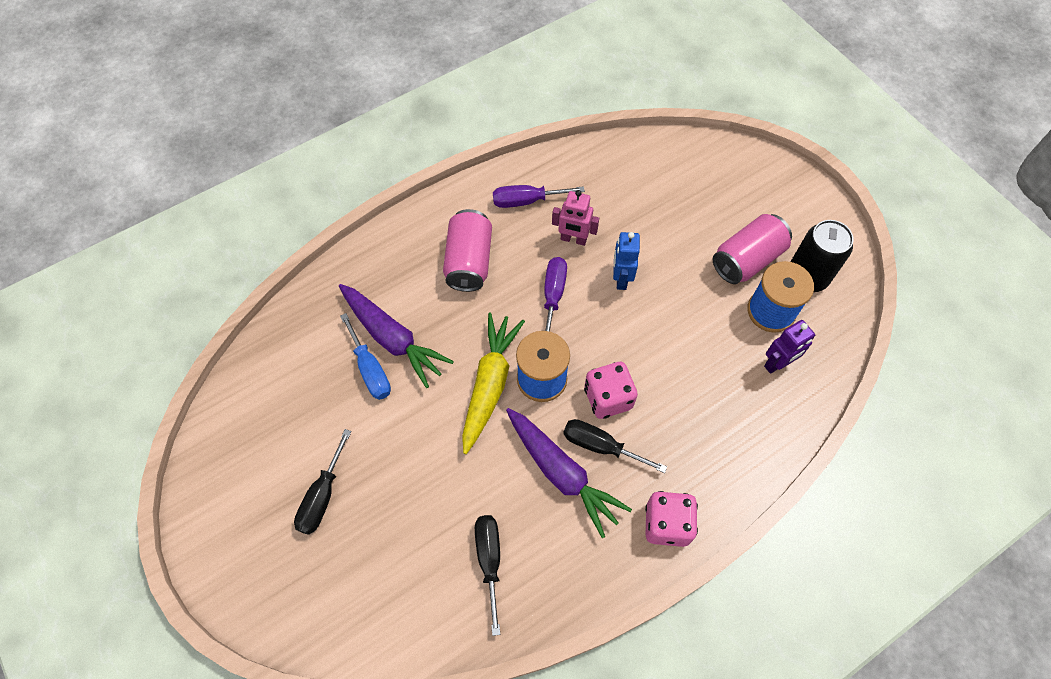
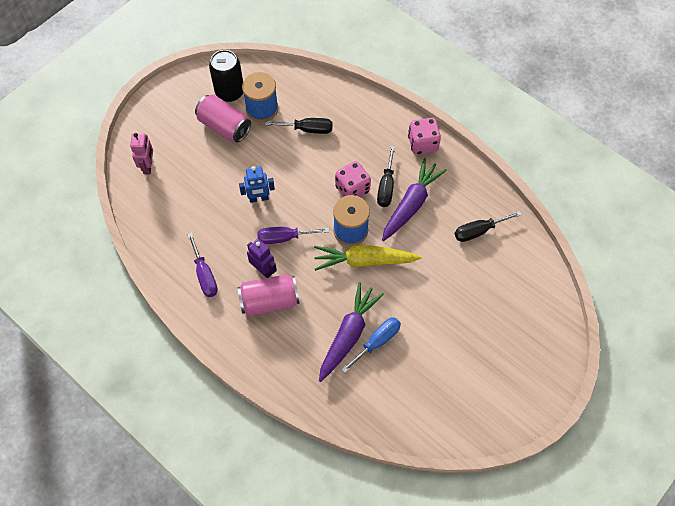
camera: 105 degrees left, 0 degrees up
black screwdriver [294,429,352,535] -> black screwdriver moved to [265,118,333,134]
pink robot [552,190,599,246] -> pink robot moved to [130,133,153,174]
purple robot [764,320,815,374] -> purple robot moved to [247,239,277,278]

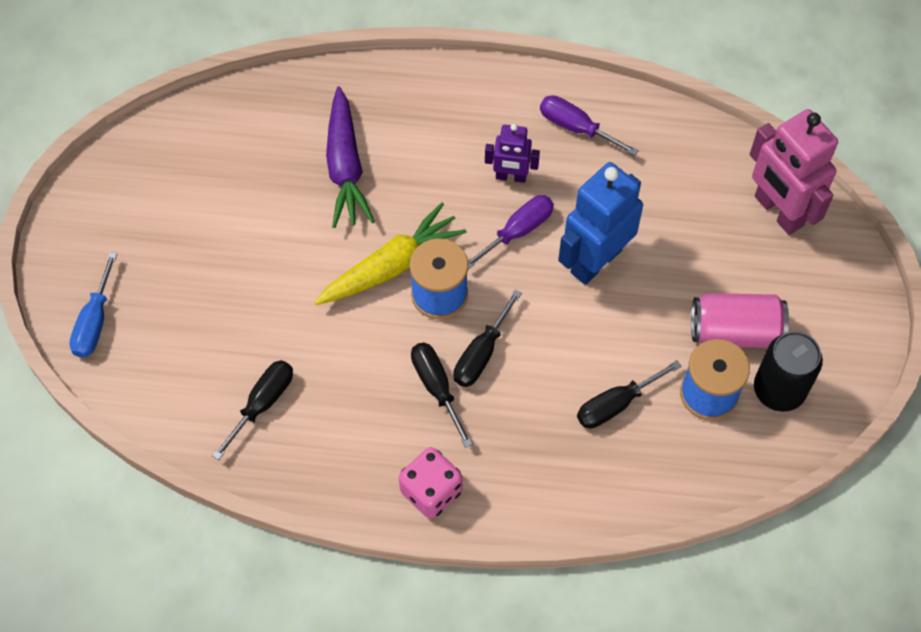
camera: 145 degrees right, 0 degrees up
pink robot [130,133,153,174] -> pink robot [750,109,838,235], size x1.82
pink can [237,274,300,316] -> none
blue robot [239,166,275,203] -> blue robot [558,162,643,285], size x1.82
pink dice [335,161,371,197] -> black screwdriver [454,289,522,387]
blue screwdriver [341,317,401,373] -> blue screwdriver moved to [69,252,117,358]
purple carrot [382,158,447,241] -> none

